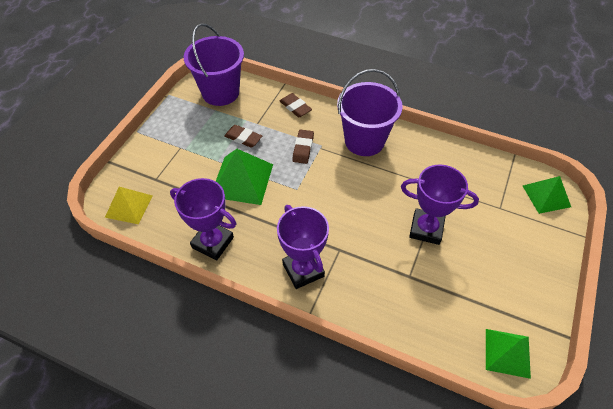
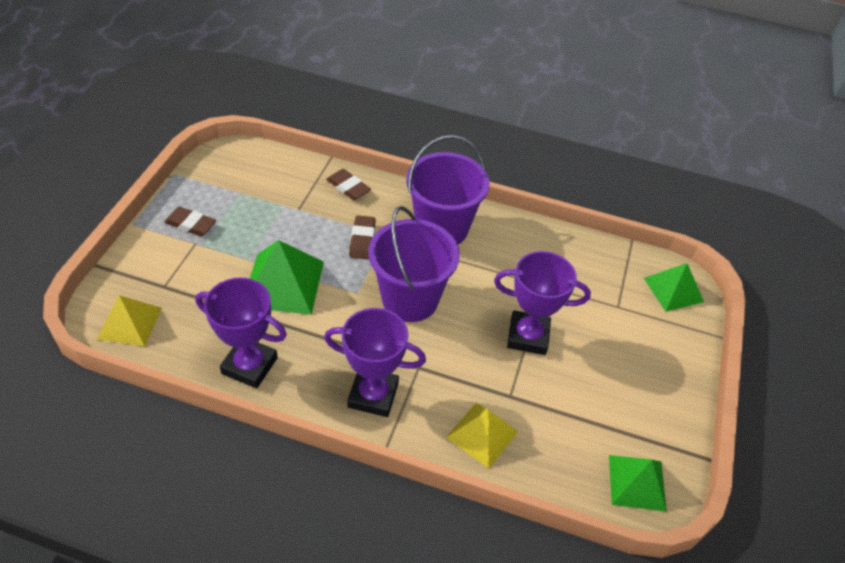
camera: 10 degrees left, 5 degrees down
purple bucket [184,23,244,106] -> purple bucket moved to [368,206,460,322]
brown eraser [224,125,262,148] -> brown eraser moved to [164,207,216,236]
purple trophy [277,205,329,289] -> purple trophy turned 45 degrees counterclockwise [324,308,426,417]
none -> yellow pyramid [446,403,518,469]

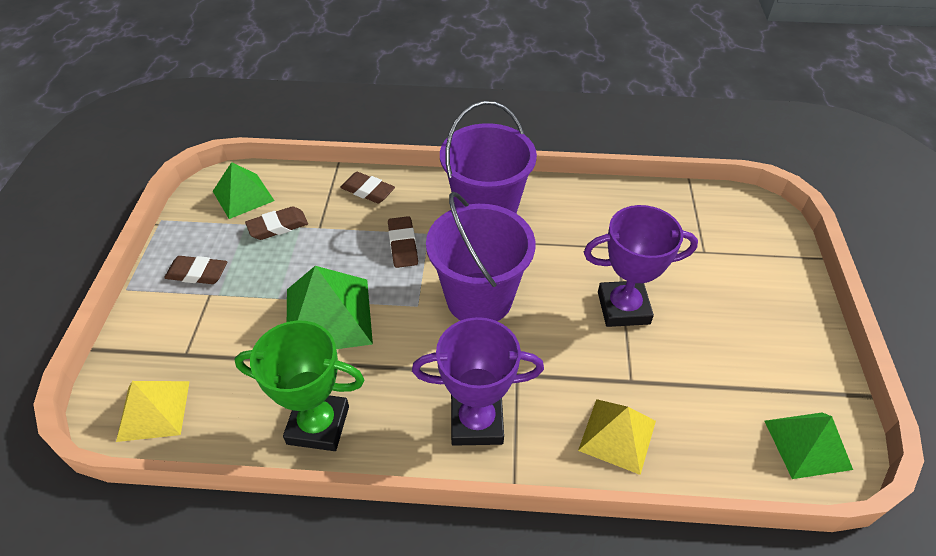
camera: 10 degrees left, 0 degrees up
purple trophy [195,277,287,388] -> green trophy [235,321,364,451]
green pyramid [644,263,704,312] -> green pyramid moved to [213,162,274,219]
none -> brown eraser [245,206,308,240]

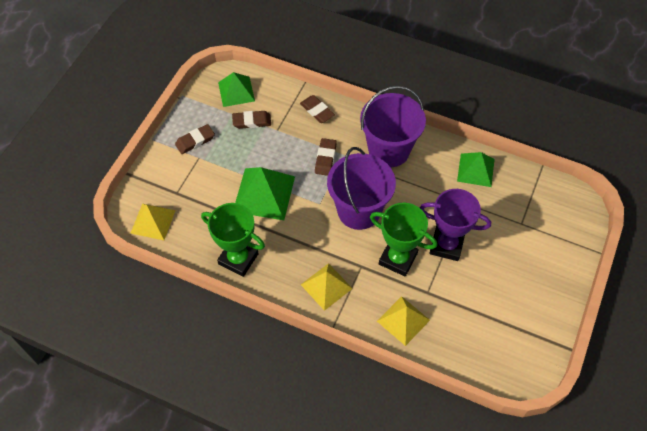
camera: 20 degrees right, 10 degrees up
brown eraser [164,256,227,284] -> brown eraser turned 60 degrees counterclockwise [175,124,215,154]
purple trophy [412,317,544,446] -> yellow pyramid [301,263,353,311]
green pyramid [765,413,853,479] -> green pyramid moved to [457,152,495,187]
none -> green trophy [370,203,437,276]

